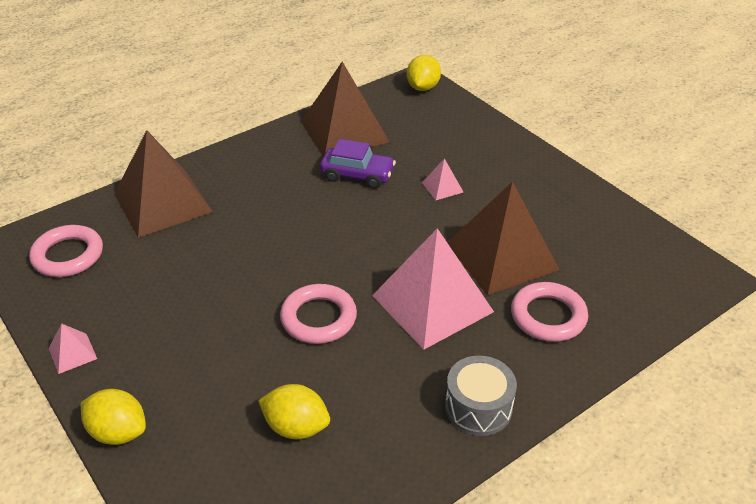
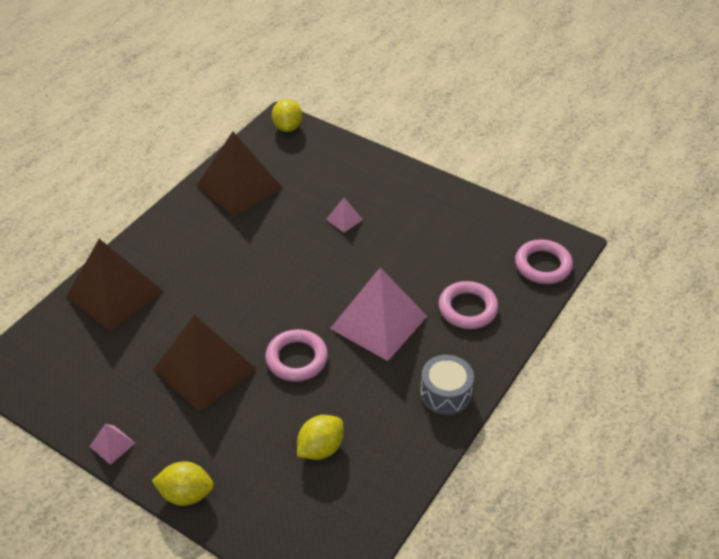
camera: 20 degrees left, 5 degrees up
pink ring [29,225,103,277] -> pink ring moved to [515,239,573,284]
yellow lemon [258,384,330,439] -> yellow lemon turned 45 degrees counterclockwise [297,415,344,460]
purple car [320,139,396,189] -> none
brown pyramid [447,182,560,295] -> brown pyramid moved to [154,315,257,412]

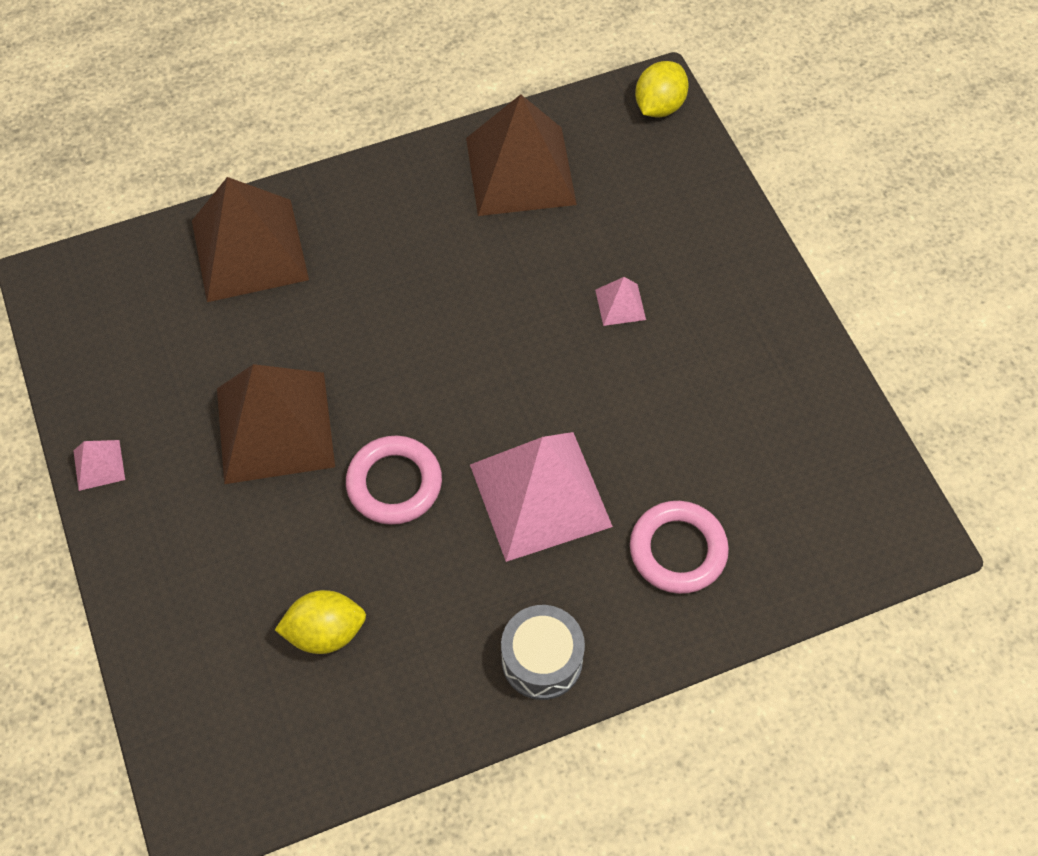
camera: 35 degrees right, 15 degrees up
yellow lemon [152,462,214,506] -> none
pink ring [515,239,573,284] -> none

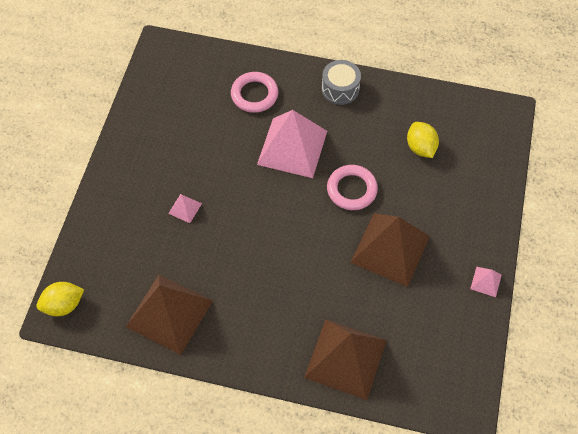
camera: 145 degrees left, 0 degrees up
yellow lemon [275,590,366,654] -> yellow lemon turned 45 degrees clockwise [407,122,439,158]

